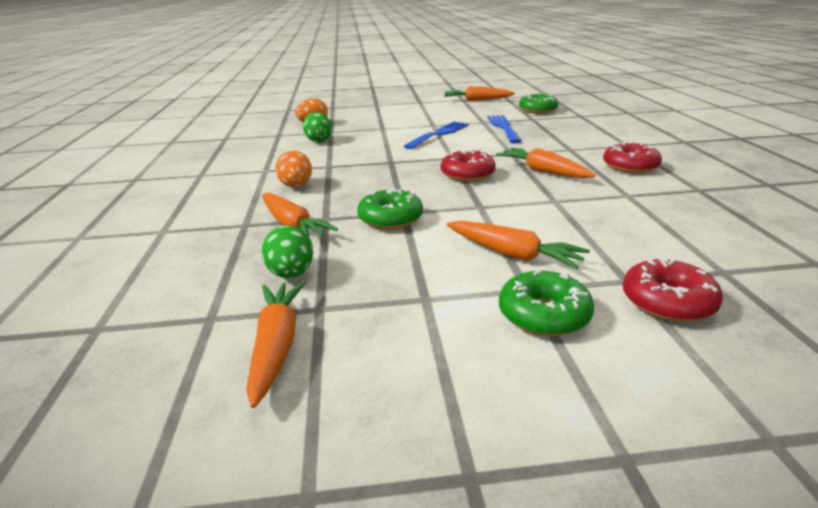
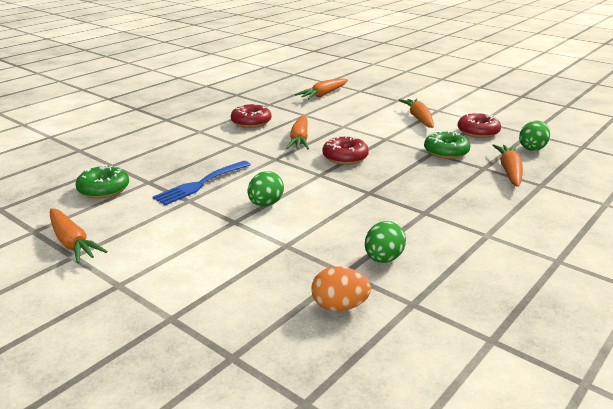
camera: 135 degrees left, 0 degrees up
orange carrot [246,281,305,408] -> orange carrot moved to [295,78,348,99]
orange egg [275,151,312,187] -> none
blue fork [403,122,469,149] -> green egg [248,171,284,206]
green donut [499,270,594,337] -> none
red donut [623,258,723,322] -> red donut moved to [458,112,501,138]

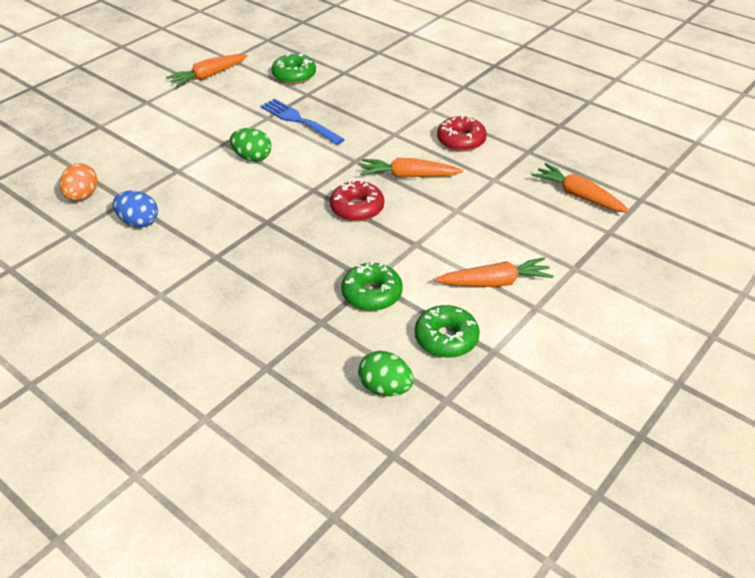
camera: 90 degrees right, 15 degrees up
green egg [365,221,406,263] -> blue egg [113,191,158,228]
red donut [458,112,501,138] -> green donut [415,305,480,358]
orange carrot [492,144,523,187] -> none

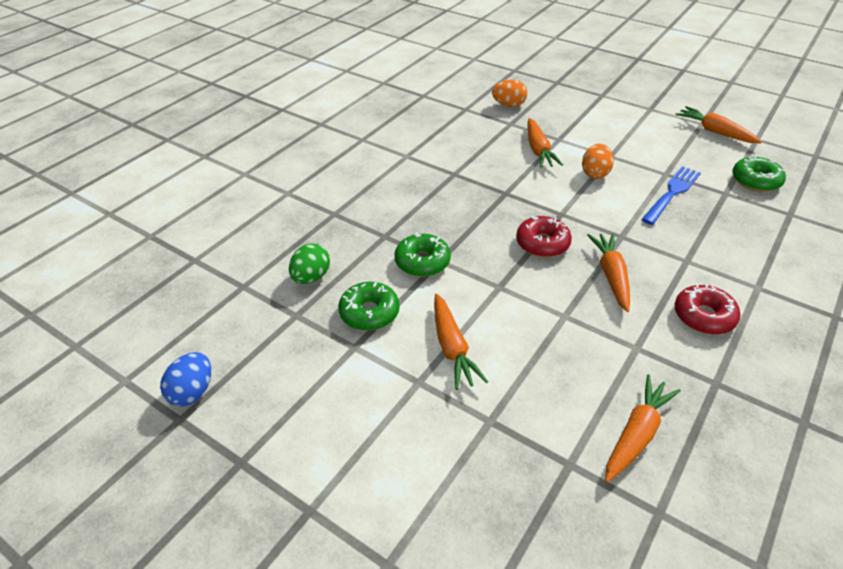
camera: 85 degrees right, 0 degrees up
blue egg [113,191,158,228] -> blue egg moved to [160,352,211,406]
green egg [230,128,271,162] -> orange egg [582,144,614,179]
none -> orange carrot [527,118,563,168]

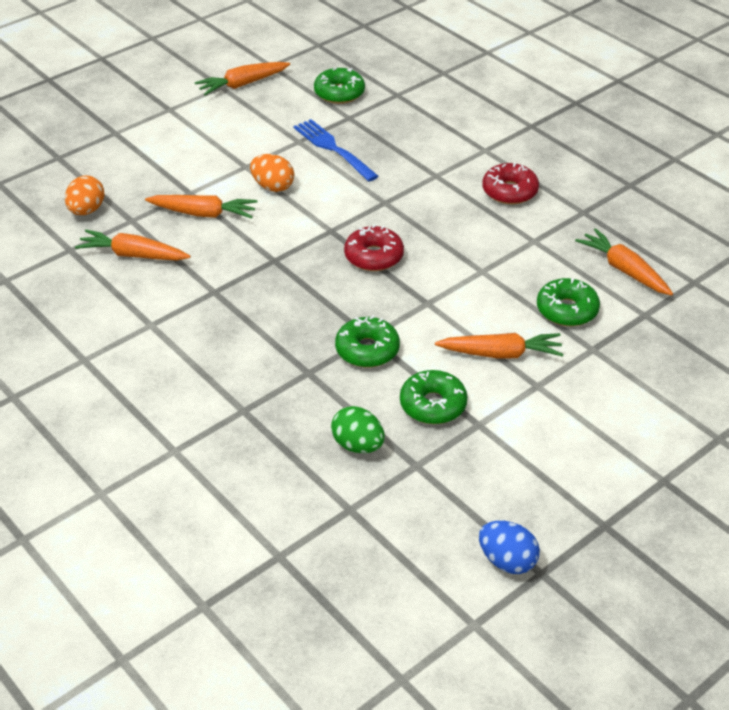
camera: 75 degrees left, 0 degrees up
orange carrot [587,233,630,312] -> orange carrot moved to [75,230,191,260]
none -> green donut [537,278,600,326]

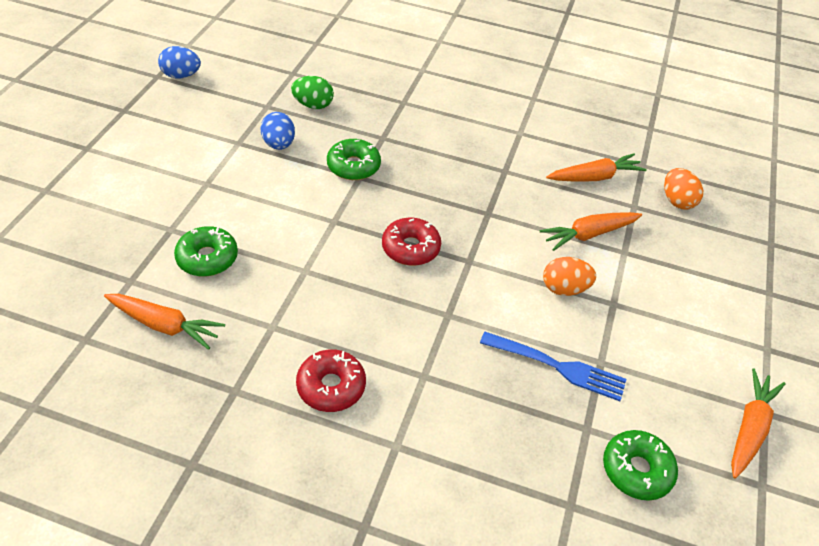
camera: 145 degrees right, 5 degrees up
green donut [400,370,468,424] -> blue egg [260,112,295,150]
orange carrot [435,333,564,359] -> none

